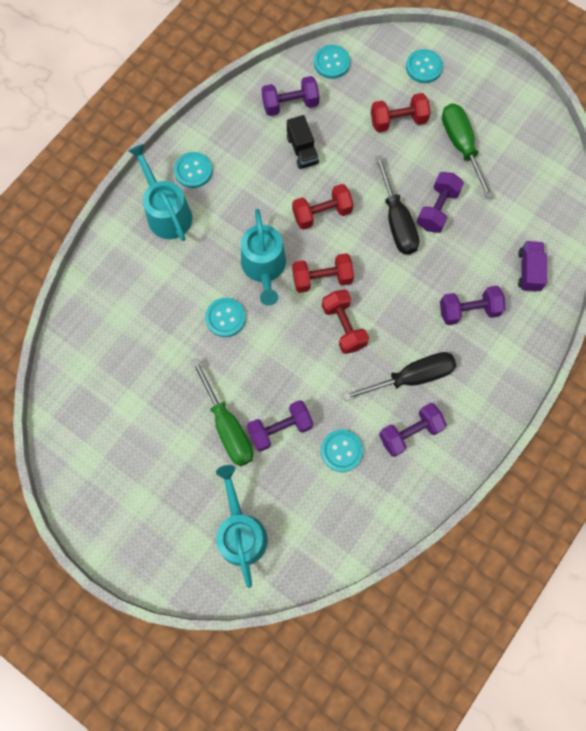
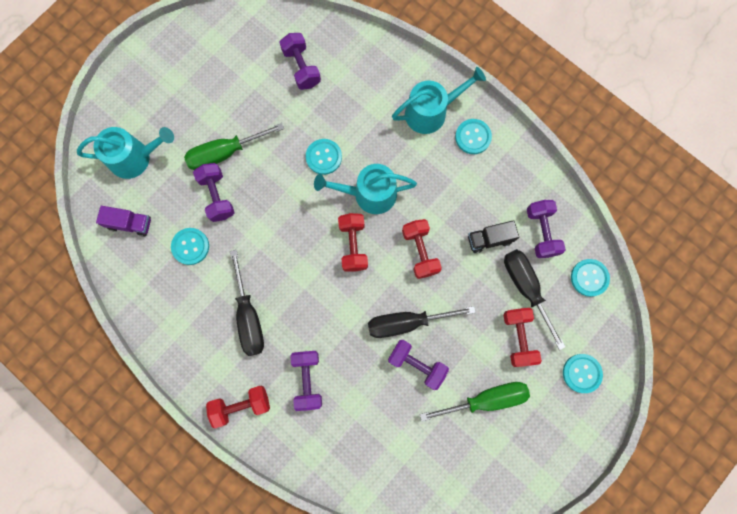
camera: 95 degrees right, 5 degrees up
red dumbbell [322,290,369,354] -> red dumbbell moved to [206,386,270,429]
purple dumbbell [379,403,447,457] -> purple dumbbell moved to [279,33,321,90]
purple truck [518,241,547,292] -> purple truck moved to [96,206,151,237]
none -> black screwdriver [504,249,566,350]

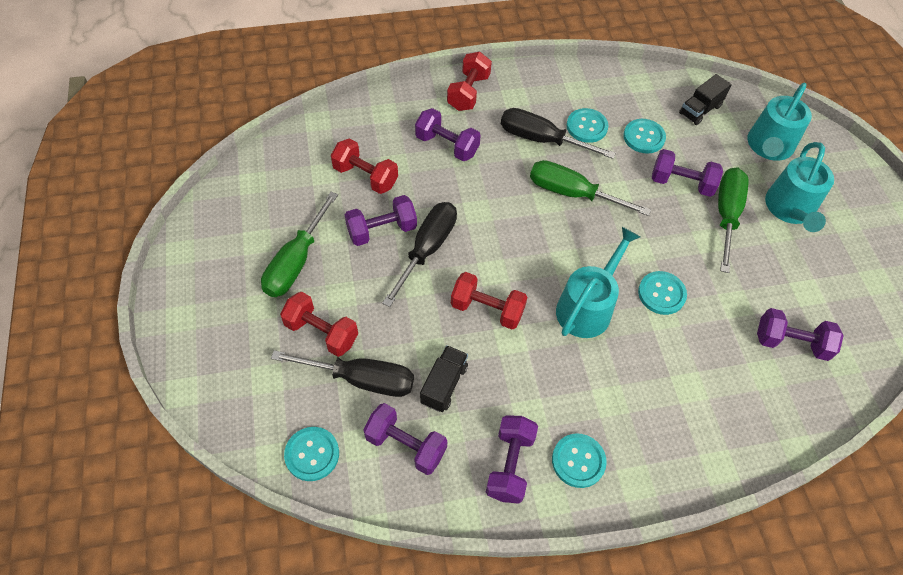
camera: 125 degrees right, 20 degrees down
purple truck [96,206,151,237] -> black truck [679,74,732,125]
red dumbbell [338,213,368,271] -> red dumbbell moved to [331,138,398,194]
turquoise watering can [392,67,486,134] -> turquoise watering can moved to [765,142,834,232]
turquoise button [563,354,603,393] -> turquoise button moved to [566,108,609,143]
none -> purple dumbbell [486,415,538,504]
none -> green screwdriver [530,160,651,216]

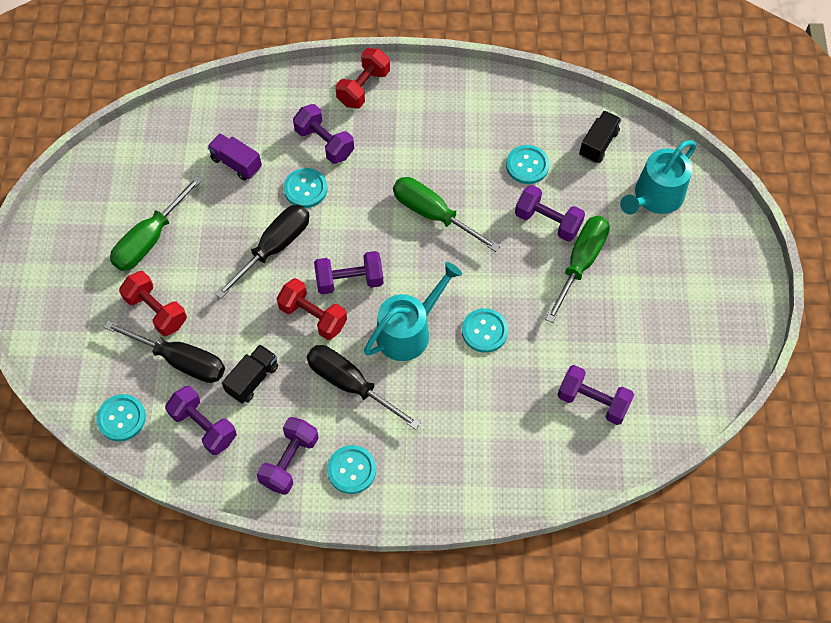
camera: 15 degrees right, 5 degrees up
red dumbbell [331,138,398,194] -> purple truck [207,133,262,181]
purple dumbbell [345,195,417,246] -> purple dumbbell moved to [314,251,383,294]
black screwdriver [501,108,616,159] -> black screwdriver moved to [307,345,421,430]
turquoise button [566,108,609,143] -> turquoise button moved to [284,168,327,208]
black truck [679,74,732,125] -> black truck turned 150 degrees clockwise [579,111,621,163]
turquoise watering can [765,142,834,232] -> none

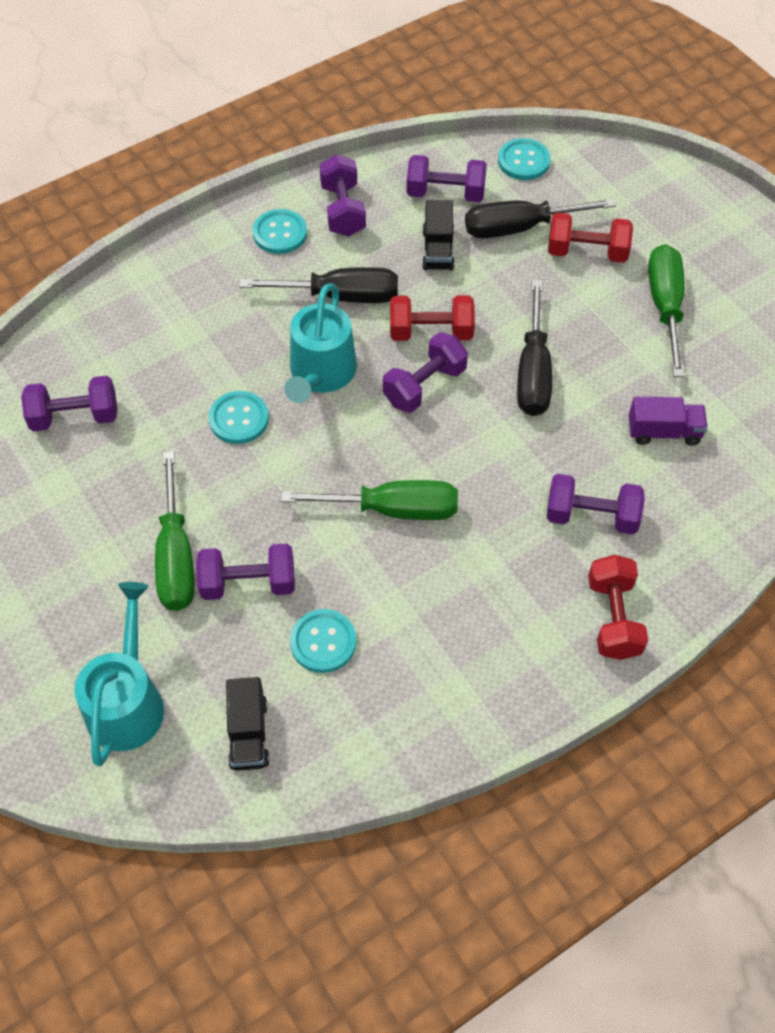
camera: 145 degrees right, 5 degrees down
turquoise button [284,168,327,208] -> none

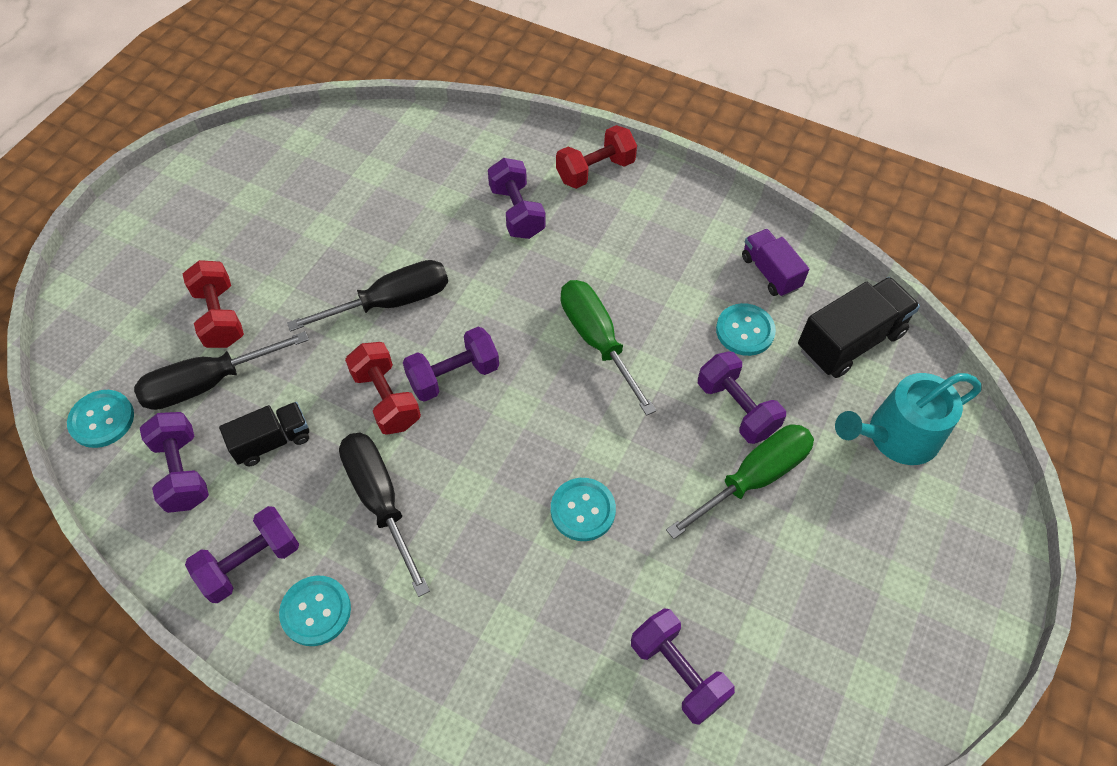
camera: 120 degrees left, 0 degrees up
black truck [226,677,270,771] -> black truck [798,277,920,378], size x1.60
turquoise watering can [284,283,357,403] -> none
purple dumbbell [383,332,468,413] -> purple dumbbell turned 45 degrees counterclockwise [403,327,499,402]
black screwdriver [465,198,616,238] -> black screwdriver turned 105 degrees clockwise [134,331,309,410]
purple truck [629,397,708,446] -> purple truck moved to [742,229,809,297]
green screwdriver [648,244,685,377] -> none

